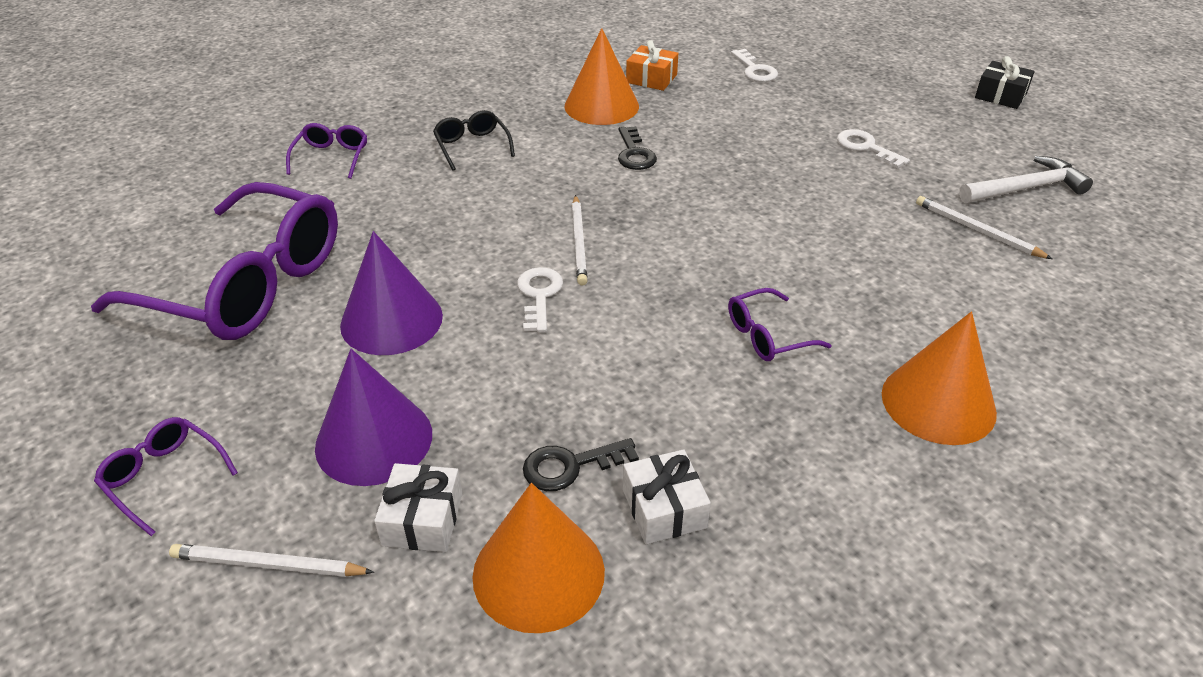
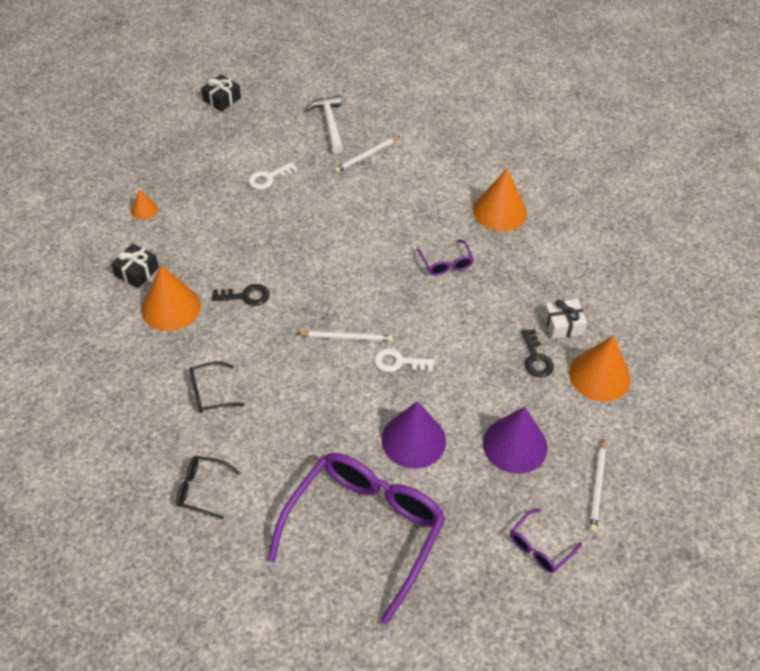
camera: 85 degrees left, 10 degrees up
purple glasses [286,123,367,179] -> black glasses [176,456,240,520]
white gift [374,463,462,552] -> none
orange gift [626,40,678,91] -> black gift [111,243,159,288]
white key [731,49,778,82] -> orange cone [131,189,158,220]

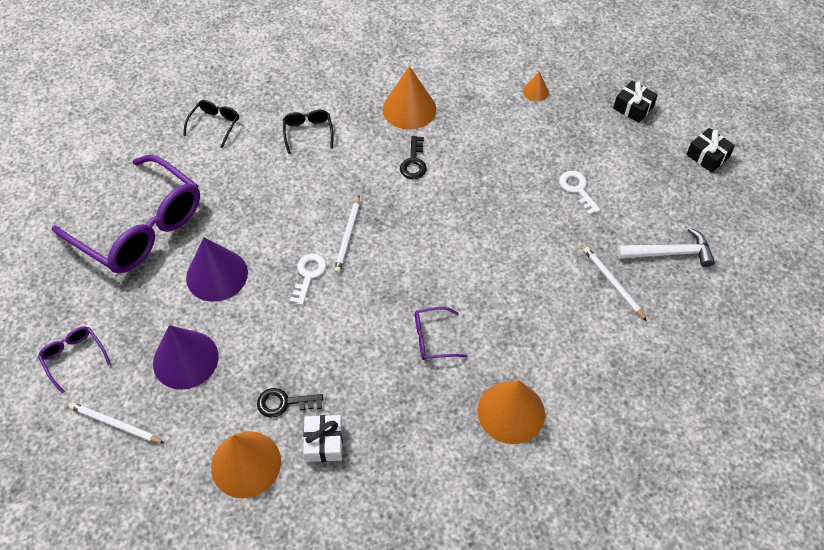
camera: 100 degrees right, 5 degrees up
black gift [111,243,159,288] -> black gift moved to [613,80,658,123]

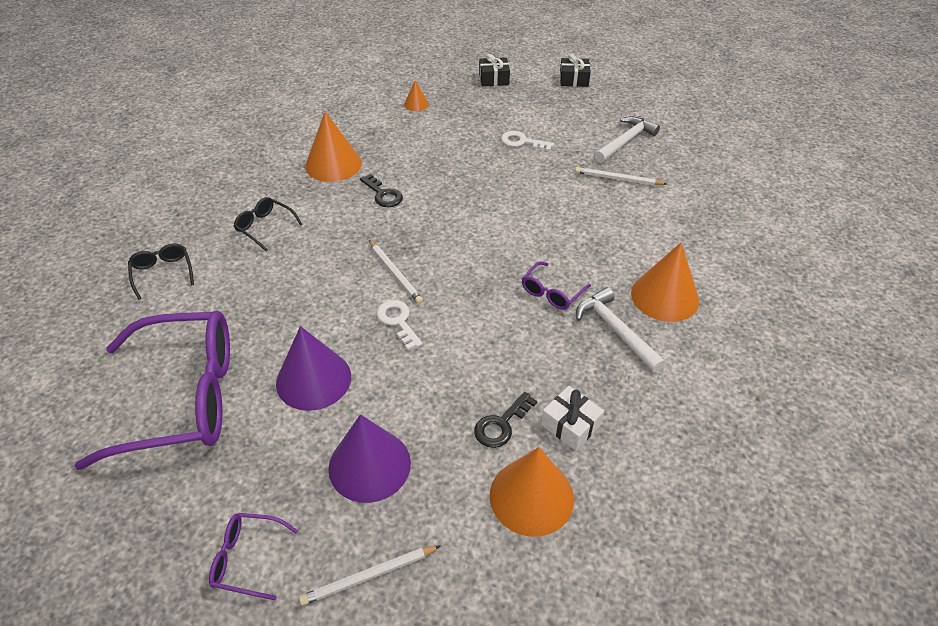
camera: 45 degrees left, 10 degrees down
none -> white hammer [576,287,665,372]

